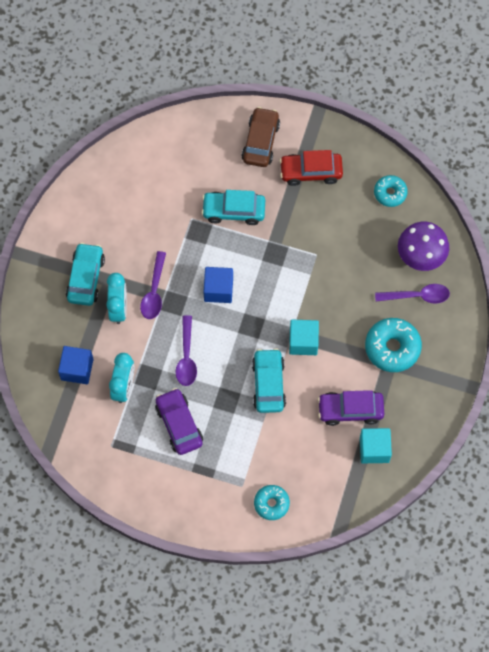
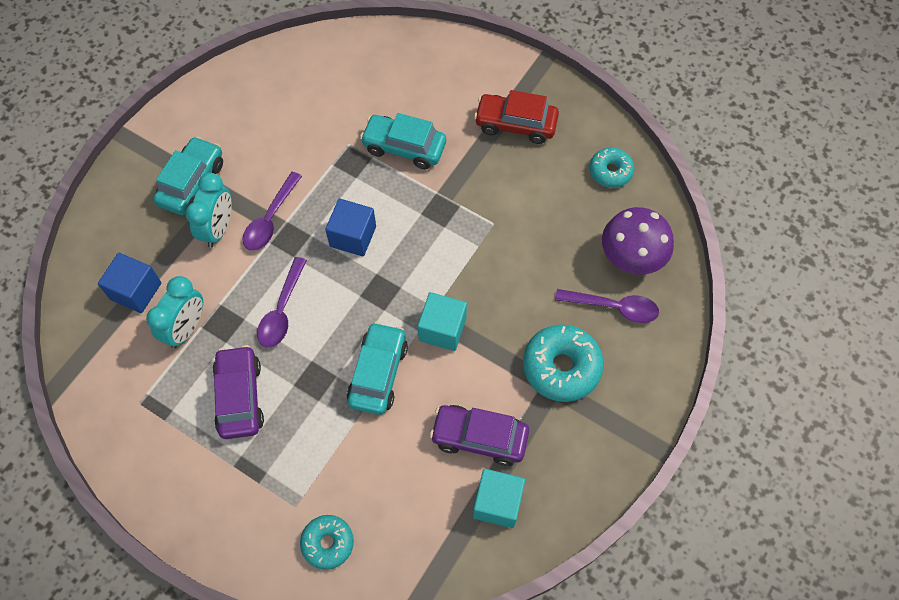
camera: 15 degrees right, 5 degrees down
brown car [242,107,280,167] -> none

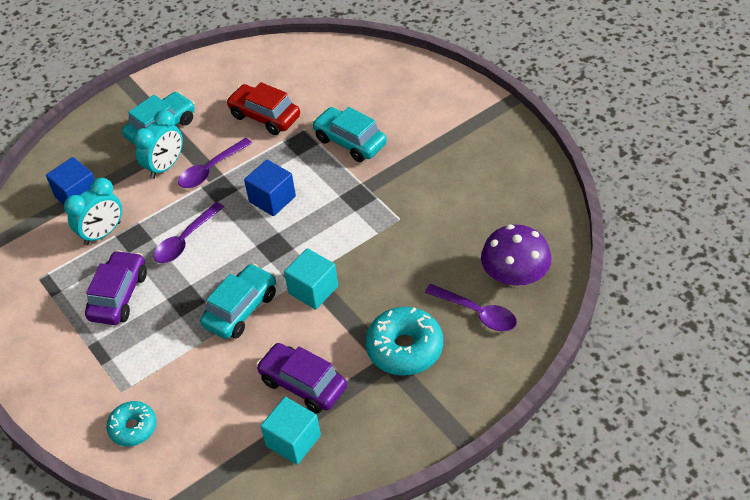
camera: 25 degrees right, 15 degrees down
red car [474,90,559,144] -> red car moved to [226,82,300,135]
turquoise donut [589,147,634,188] -> none

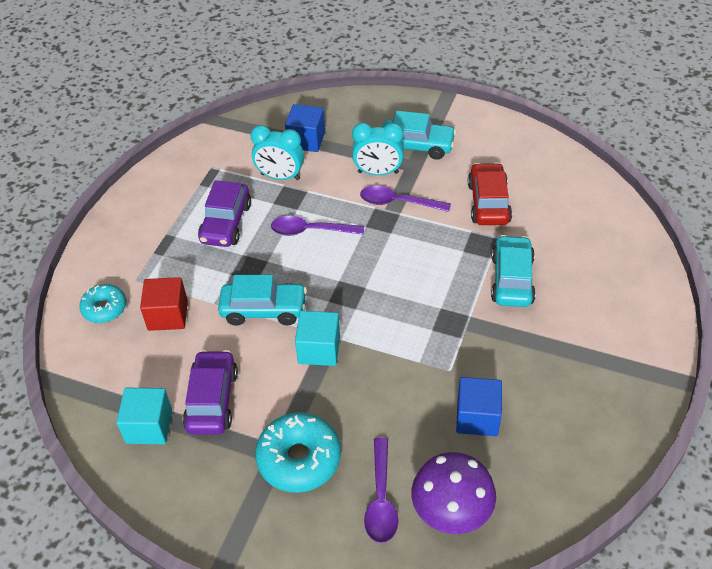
camera: 55 degrees right, 0 degrees up
purple car [85,250,147,325] -> purple car turned 120 degrees clockwise [198,180,251,247]
blue cube [244,160,296,216] -> blue cube moved to [456,377,502,436]
none -> red cube [140,277,188,331]

